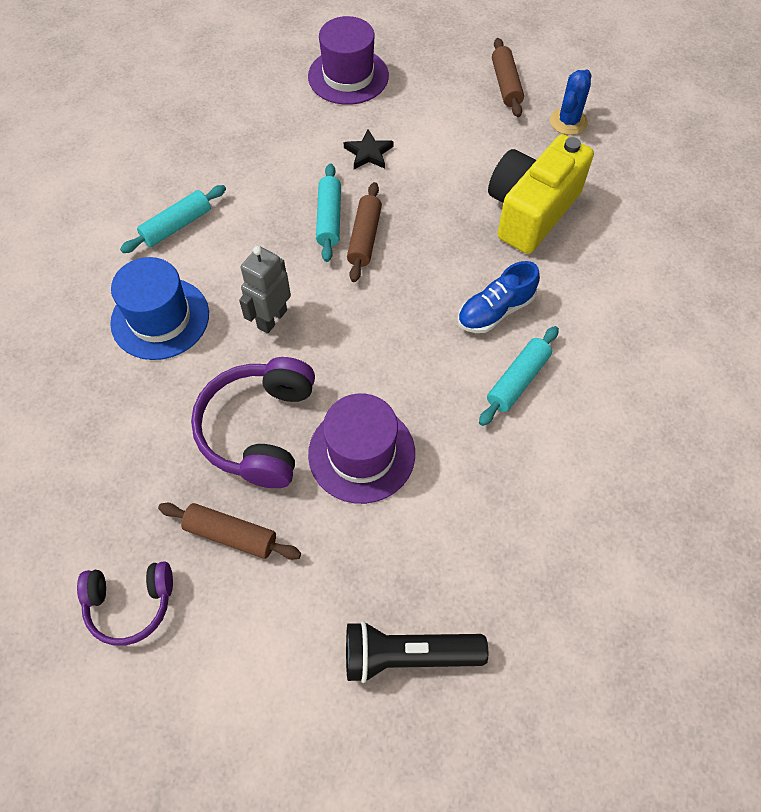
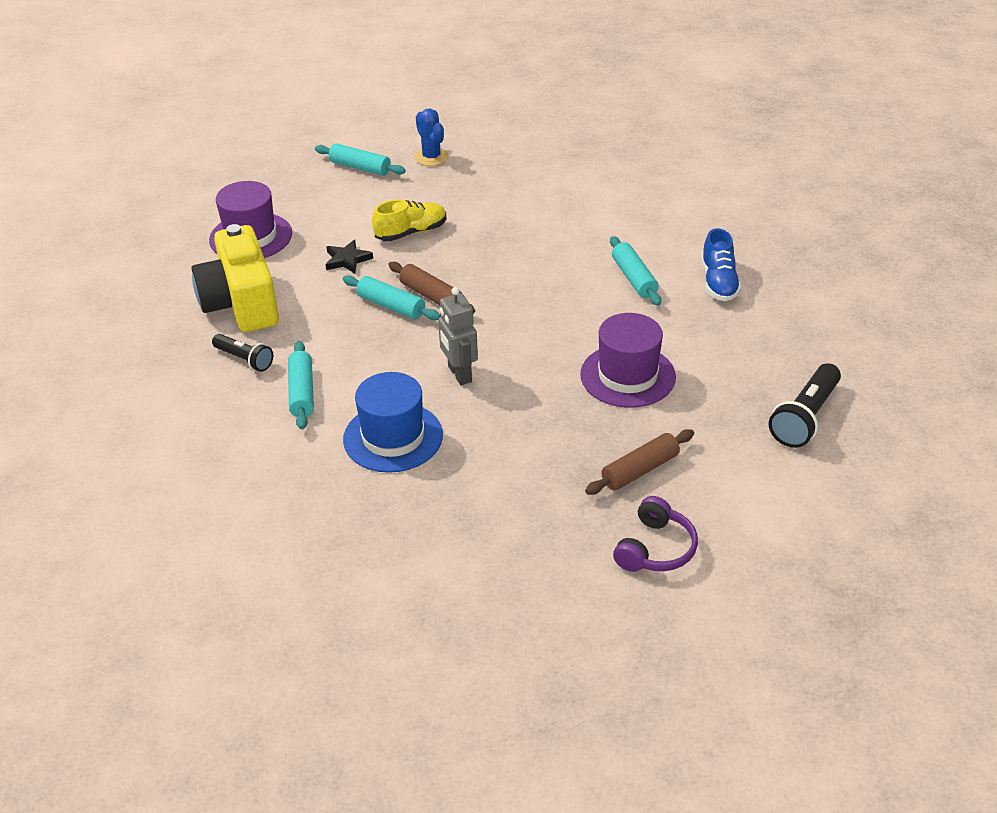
camera: 55 degrees left, 20 degrees down
purple headphones [191,357,315,488] -> none
blue shoe [458,261,540,333] -> blue shoe moved to [701,228,741,301]
yellow camera [488,134,594,254] -> yellow camera moved to [191,224,279,332]
brown rolling pin [492,38,524,117] -> turquoise rolling pin [315,143,406,176]
none -> black flashlight [212,334,273,372]
none -> yellow shoe [372,200,447,241]

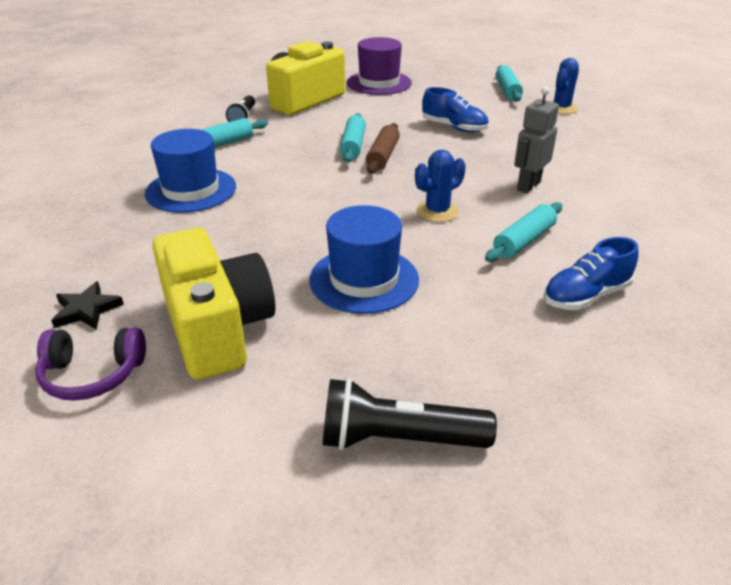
camera: 60 degrees right, 5 degrees down
black star [325,240,373,274] -> black star moved to [51,281,124,330]
yellow shoe [372,200,447,241] -> blue shoe [422,87,489,132]
grey robot [438,287,478,385] -> grey robot moved to [514,86,559,193]
purple hat [580,313,676,408] -> blue hat [309,205,419,314]
brown rolling pin [585,429,694,495] -> yellow camera [152,228,276,380]
none -> blue cactus [415,149,466,222]

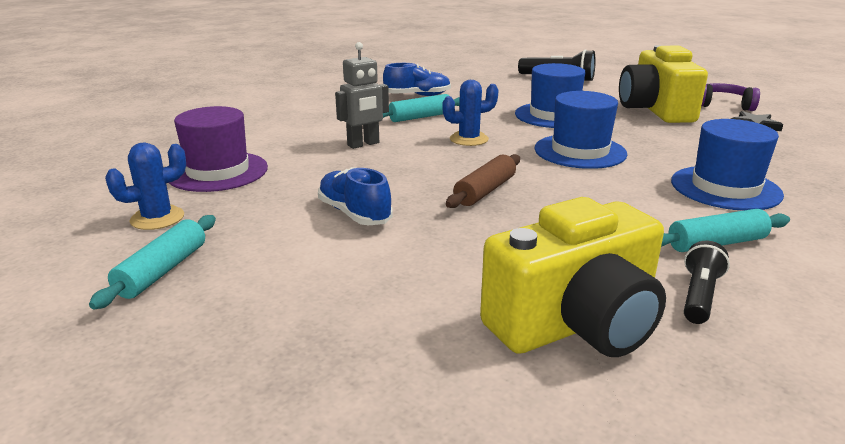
camera: 160 degrees left, 10 degrees down
turquoise rolling pin [340,113,366,162] -> none
purple hat [347,37,412,95] -> purple hat moved to [169,106,268,192]
none -> blue hat [535,91,627,169]

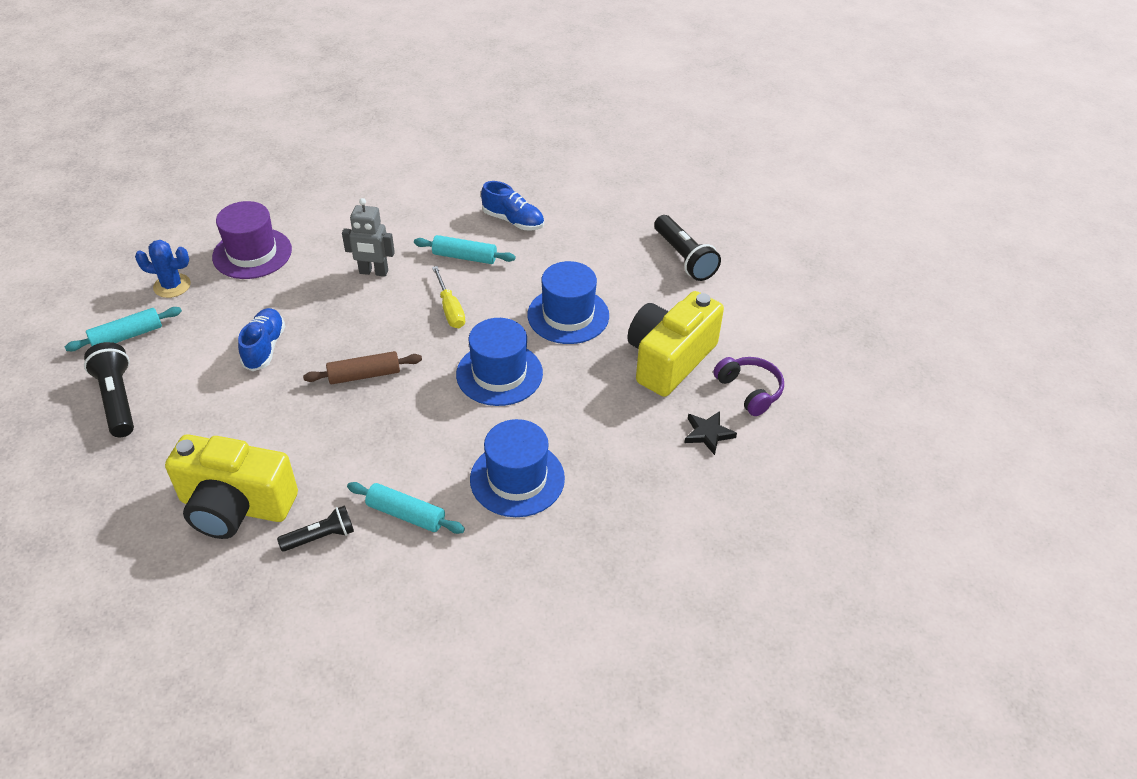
camera: 40 degrees right, 20 degrees up
blue cactus [442,80,498,146] -> yellow screwdriver [432,266,465,328]
none -> black flashlight [84,342,134,437]

